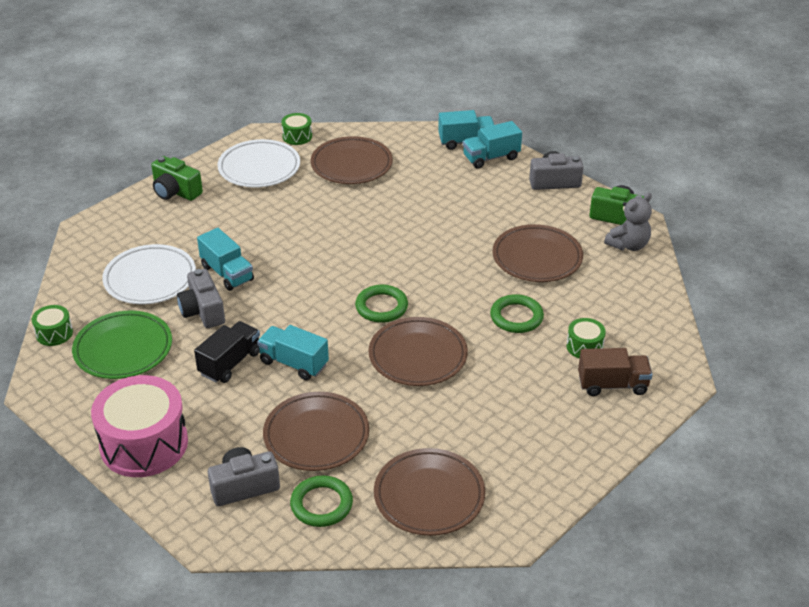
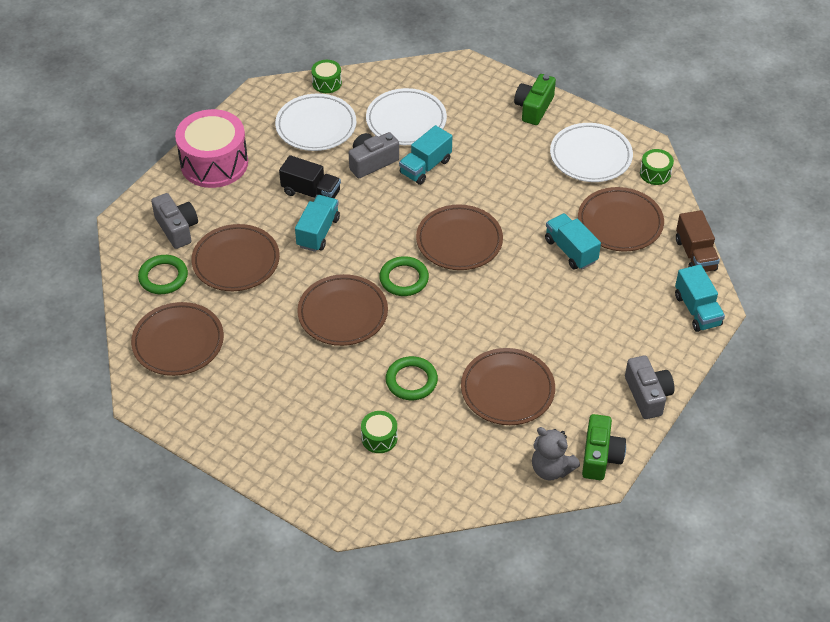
camera: 80 degrees right, 10 degrees up
green plate [72,310,172,379] -> white plate [275,94,356,151]
turquoise truck [463,121,522,169] -> turquoise truck moved to [545,213,601,270]
brown truck [578,348,653,396] -> brown truck moved to [676,210,720,272]
none -> brown plate [416,204,503,270]

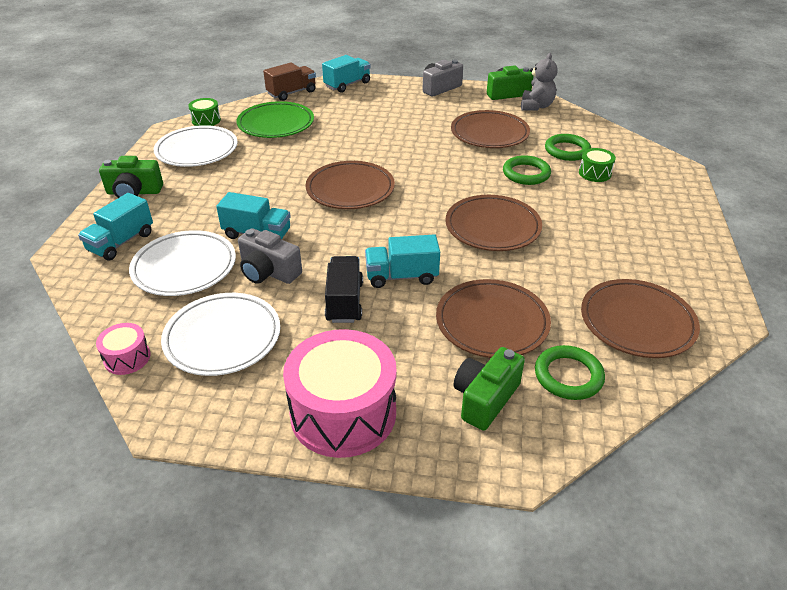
camera: 115 degrees left, 10 degrees down
grey camera [151,193,198,249] -> green camera [454,347,525,431]
green drum [311,60,342,93] -> pink drum [96,323,151,375]
green ring [379,256,429,296] -> green ring moved to [545,134,591,161]
turquoise truck [545,213,601,270] -> turquoise truck moved to [78,193,153,260]
brown plate [578,187,664,252] -> green plate [236,101,314,138]

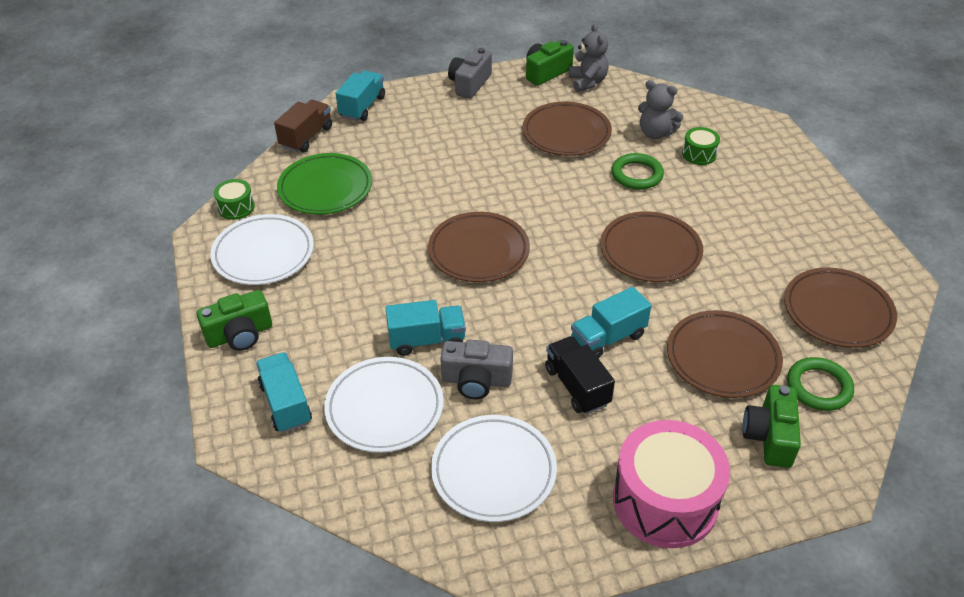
camera: 25 degrees left, 5 degrees up
turquoise truck [78,193,153,260] -> turquoise truck turned 150 degrees clockwise [256,352,312,433]
pink drum [96,323,151,375] -> none
green ring [545,134,591,161] -> grey teddy bear [638,80,683,139]

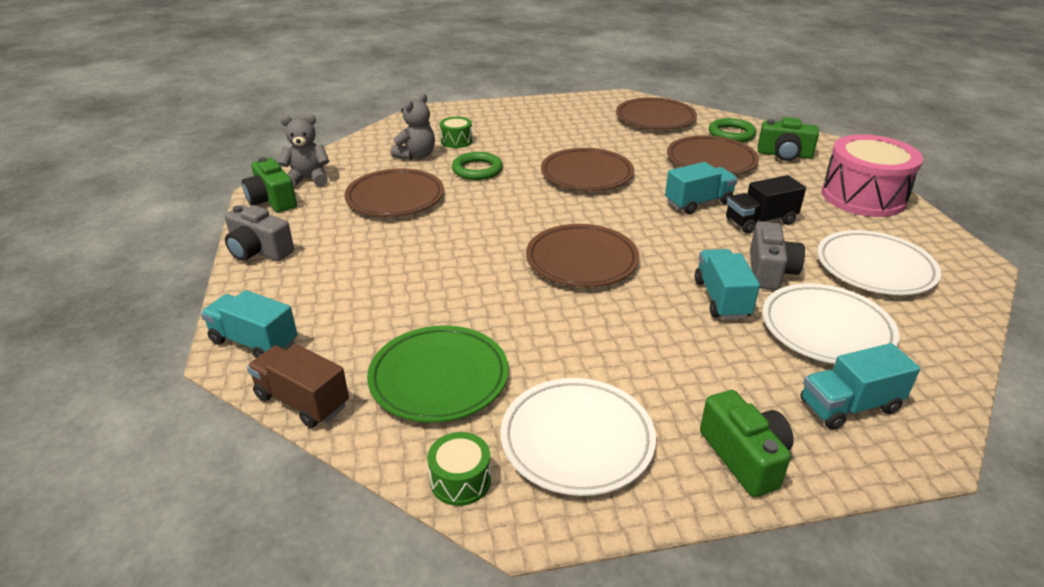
camera: 85 degrees left, 10 degrees down
turquoise truck [571,287,651,358] -> turquoise truck turned 90 degrees counterclockwise [665,162,738,214]

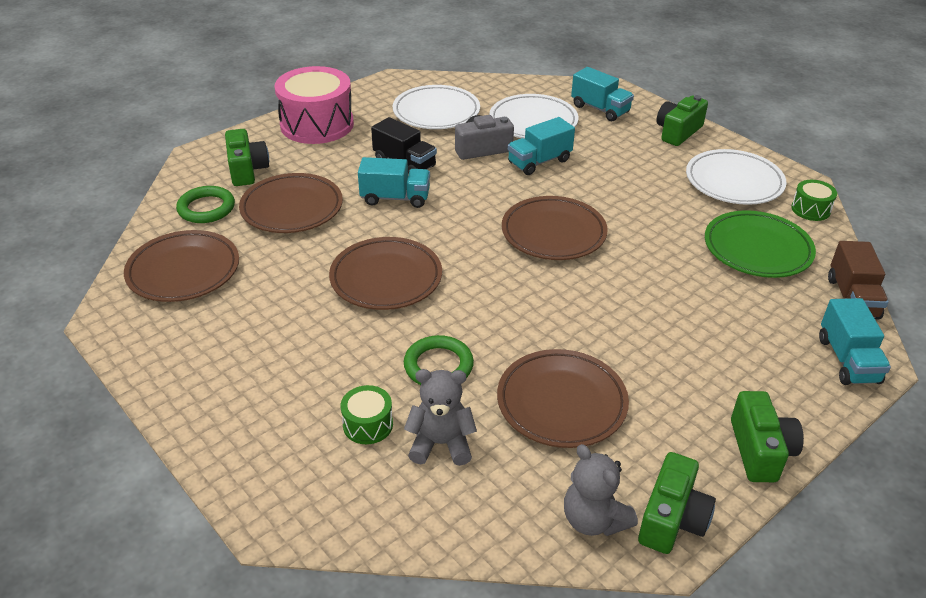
camera: 120 degrees left, 5 degrees up
grey camera [225,205,294,261] -> green camera [731,391,804,482]
turquoise truck [665,162,738,214] -> turquoise truck turned 150 degrees clockwise [358,157,430,208]

